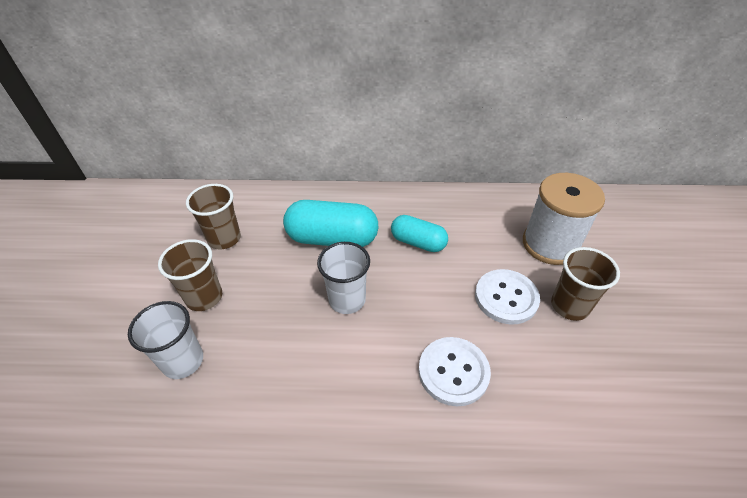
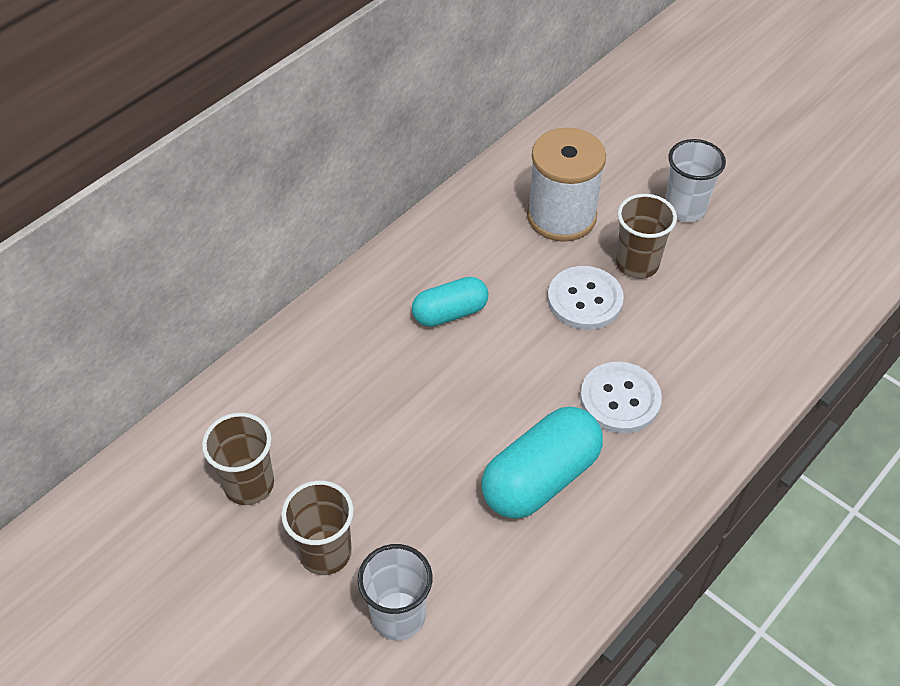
camera: 50 degrees left, 5 degrees up
turquoise capsule [283,200,378,247] -> turquoise capsule moved to [481,407,603,519]
white cup [317,242,370,314] -> white cup moved to [665,139,726,222]

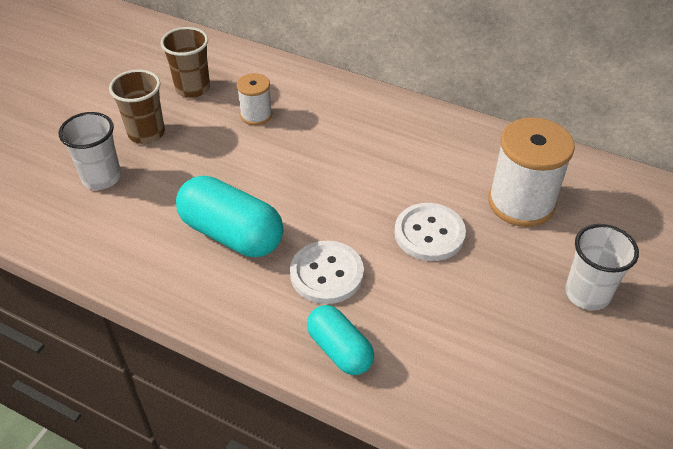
camera: 75 degrees right, 5 degrees down
turquoise capsule [412,277,488,327] -> turquoise capsule moved to [307,305,374,375]
brown cup [616,194,677,279] -> none
none -> white spool [237,73,272,125]

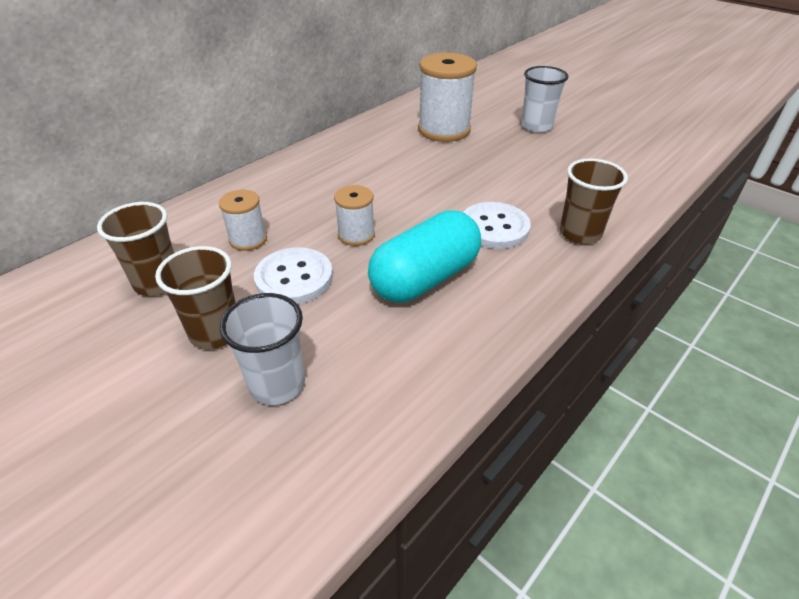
camera: 75 degrees left, 5 degrees down
turquoise capsule [307,305,374,375] -> brown cup [560,158,628,244]
white button [394,203,466,261] -> white button moved to [254,247,333,304]
none -> white spool [334,185,375,246]

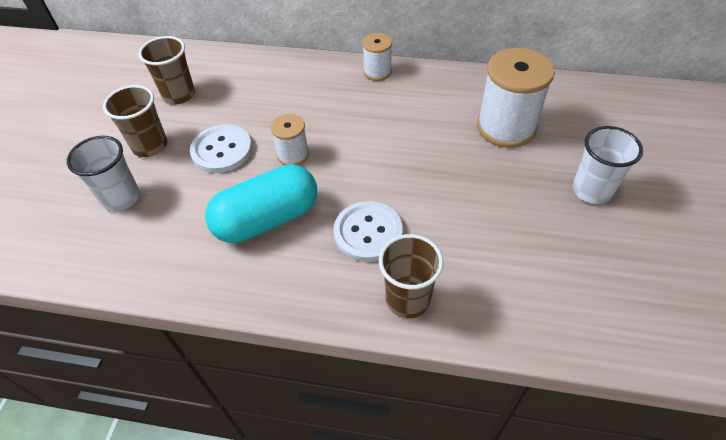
camera: 60 degrees right, 10 degrees up
white spool [219,190,267,251] -> white spool moved to [362,33,392,81]
turquoise capsule [368,210,481,302] -> turquoise capsule turned 45 degrees counterclockwise [205,164,317,243]

